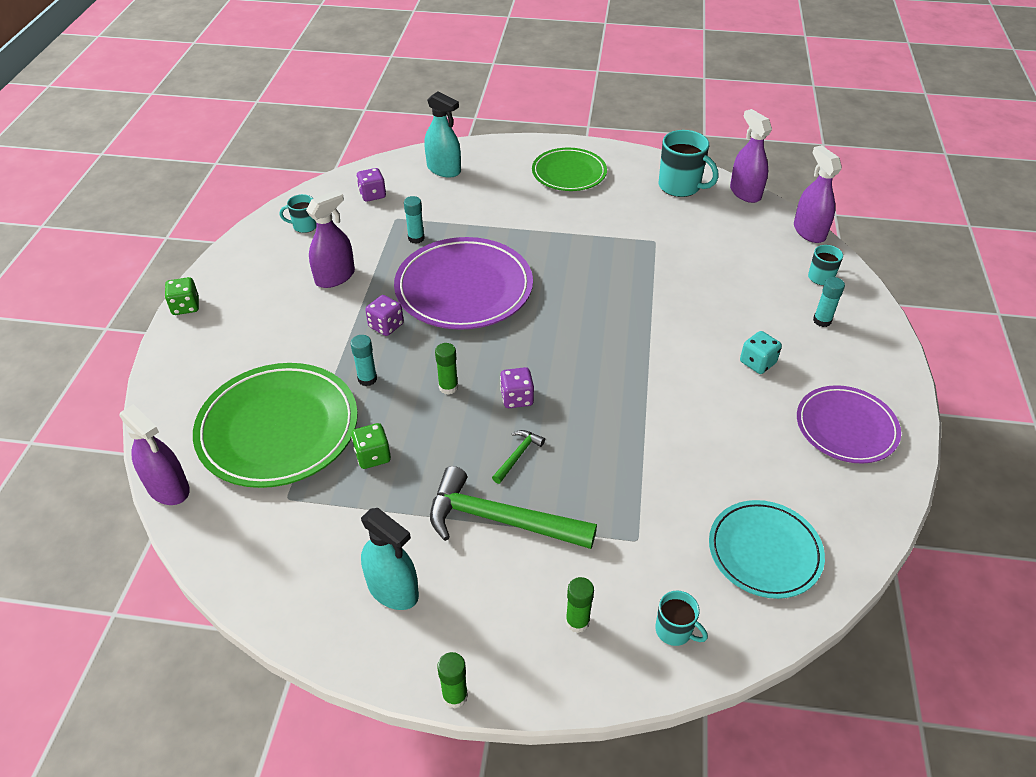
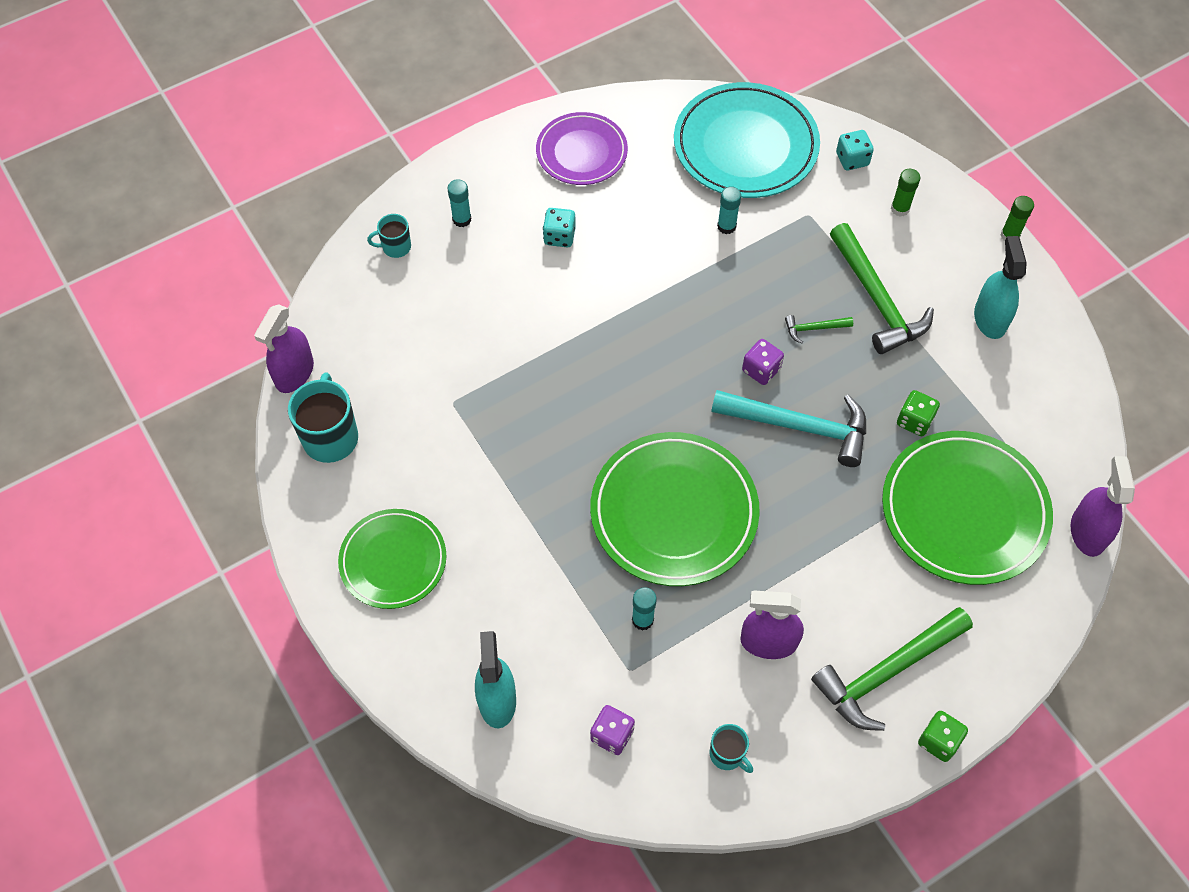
camera: 130 degrees left, 15 degrees up
turquoise glue stick [350,335,377,386] -> turquoise glue stick moved to [717,186,741,234]
purple dice [365,295,404,336] -> none
purple plate [394,237,533,330] -> green plate [590,432,760,586]
green glue stick [435,343,458,395] -> turquoise hammer [711,390,866,467]
turquoise mug [655,590,708,646] -> turquoise dice [836,130,874,171]
turquoise plate [709,500,825,599] -> turquoise plate [674,82,820,198], size x1.59
purple spray bottle [794,145,842,243] -> none
none -> green hammer [811,607,973,731]

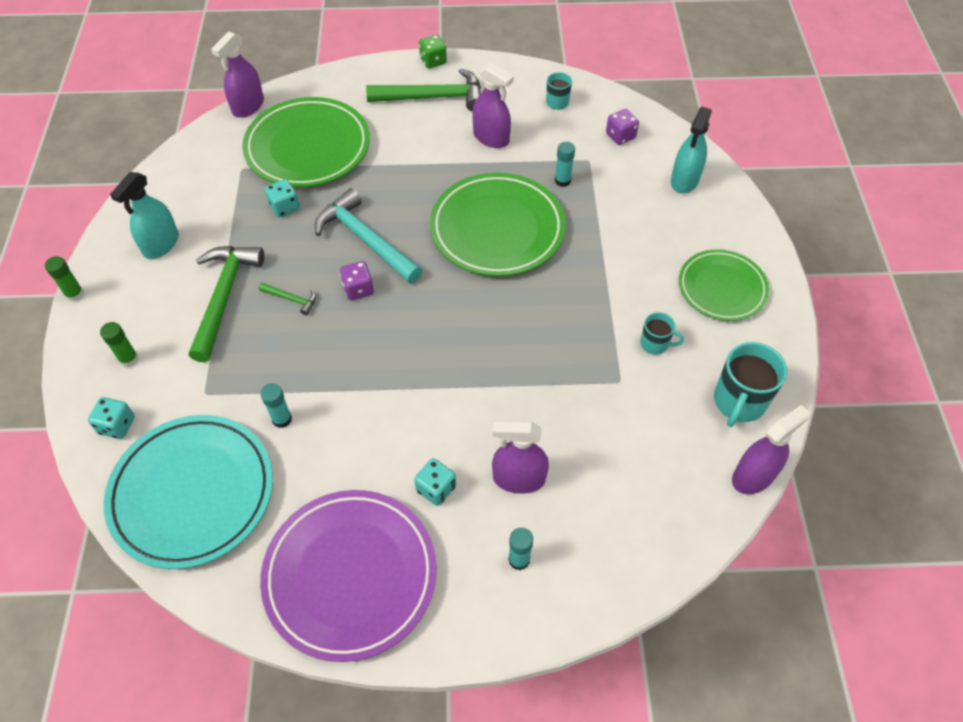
camera: 150 degrees left, 5 degrees down
turquoise mug [367,214,411,258] -> turquoise mug moved to [640,312,684,355]
purple plate [536,112,628,185] -> purple plate [260,490,437,662], size x1.59
green dice [897,390,940,436] -> turquoise dice [265,179,300,217]
none -> purple spray bottle [492,421,549,494]

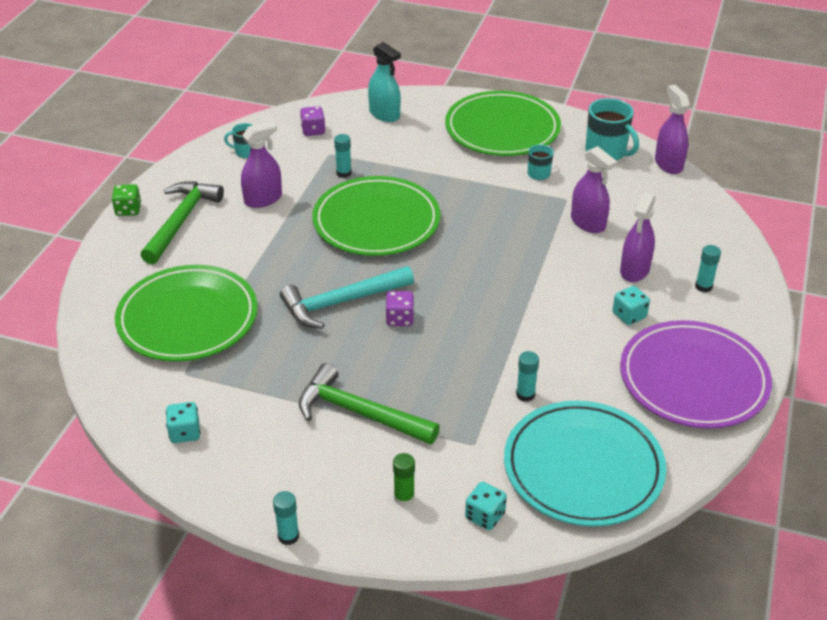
camera: 70 degrees left, 15 degrees down
green glue stick [45,256,84,302] -> turquoise glue stick [273,491,299,545]
turquoise spray bottle [110,172,179,259] -> none
purple spray bottle [211,31,264,118] -> purple spray bottle moved to [571,146,617,233]
green hammer [259,283,316,315] -> none
turquoise dice [265,179,300,217] -> turquoise dice moved to [166,402,200,443]
green plate [679,249,769,321] -> green plate [445,91,561,156], size x1.59

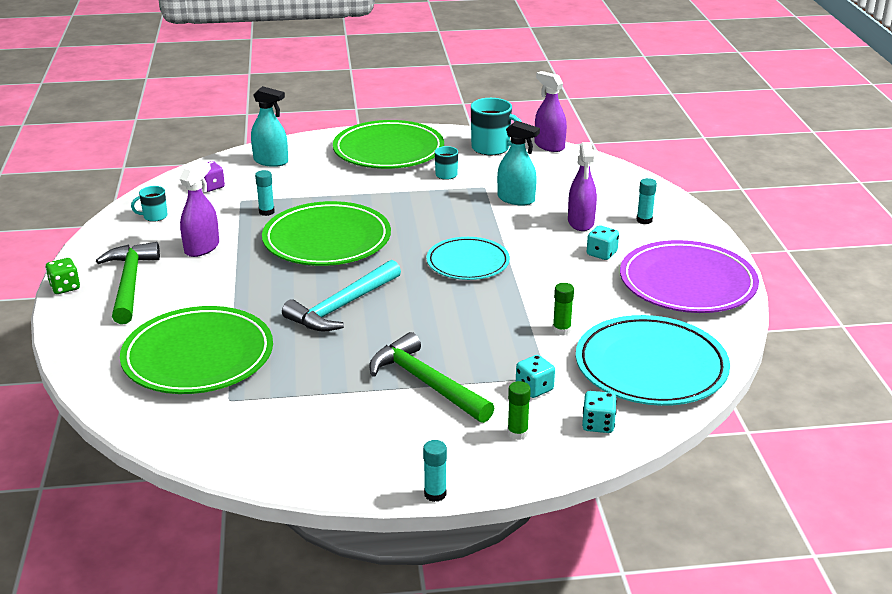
camera: 25 degrees left, 10 degrees down
turquoise dice [166,402,200,443] -> turquoise dice moved to [516,355,555,398]
green hammer [299,363,440,445] -> green hammer turned 45 degrees clockwise [369,332,494,423]
purple dice [385,291,414,326] -> none
turquoise glue stick [516,351,539,402] -> green glue stick [553,283,574,335]
purple spray bottle [571,146,617,233] -> turquoise spray bottle [497,121,540,206]
none -> turquoise plate [427,237,510,280]

